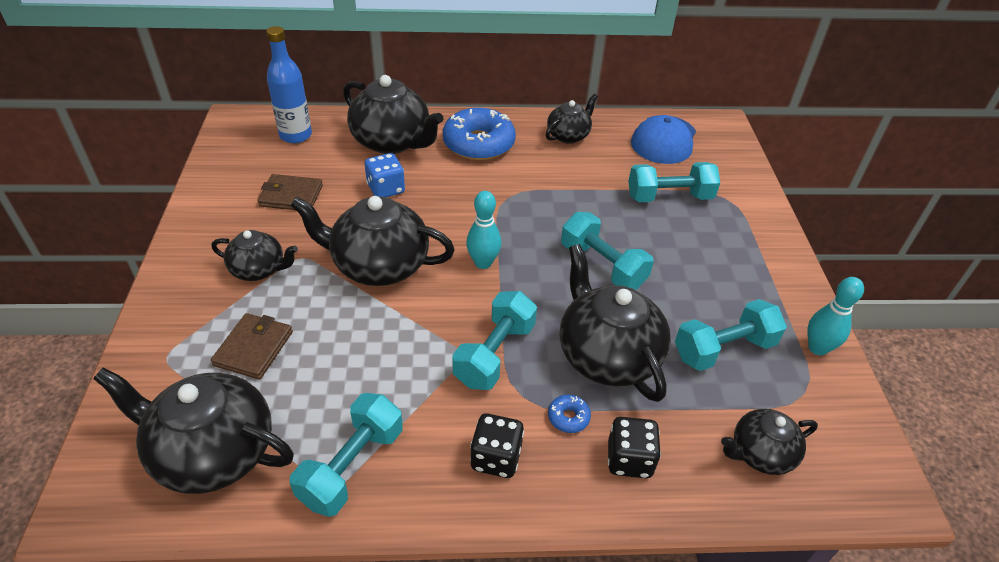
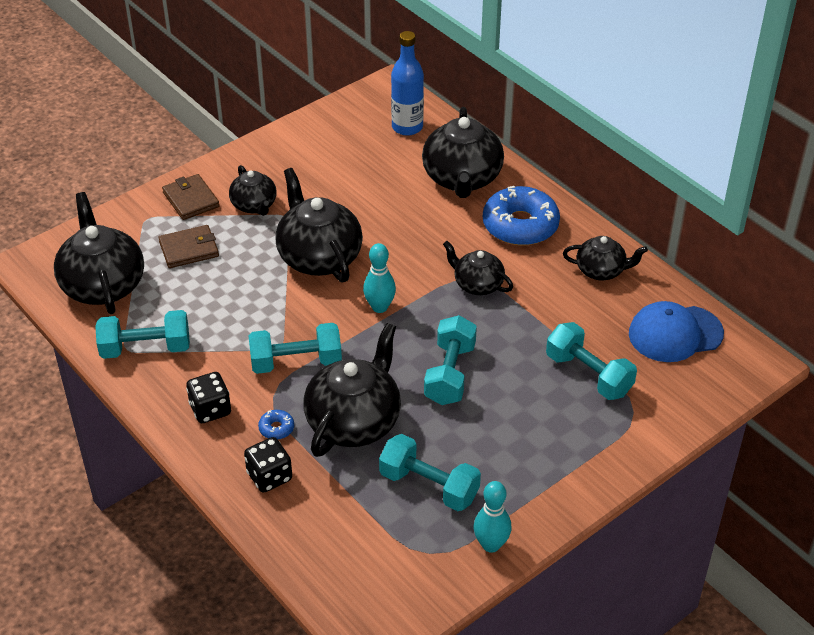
camera: 55 degrees right, 0 degrees up
brown wallet [257,174,323,210] -> brown wallet moved to [162,174,220,220]
blue dice [365,153,405,197] -> none
black teapot [721,409,818,475] -> black teapot moved to [443,241,513,295]

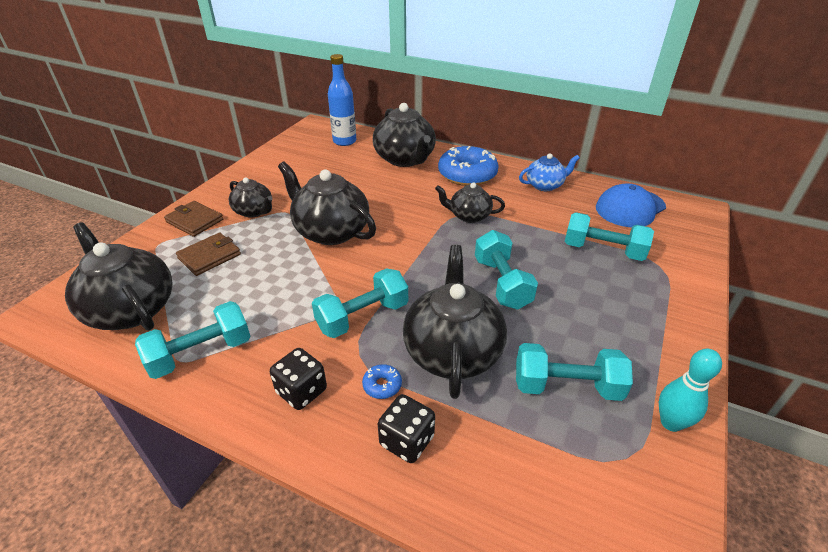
camera: 25 degrees left, 5 degrees down
turquoise bowling pin [363,243,396,313] -> none
black teapot [563,236,648,280] -> blue teapot [519,153,580,191]

